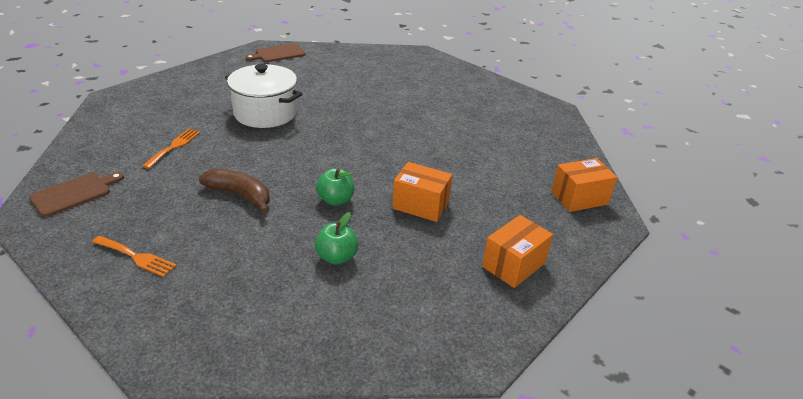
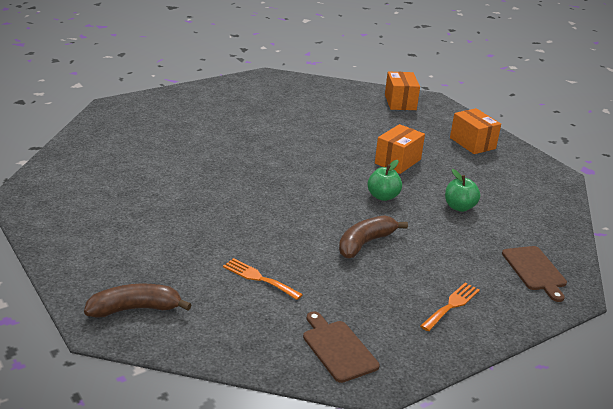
camera: 75 degrees left, 5 degrees down
white pot [225,64,302,128] -> none
brown cutting board [245,43,306,62] -> brown cutting board moved to [502,246,567,302]
none -> brown banana [84,284,192,318]

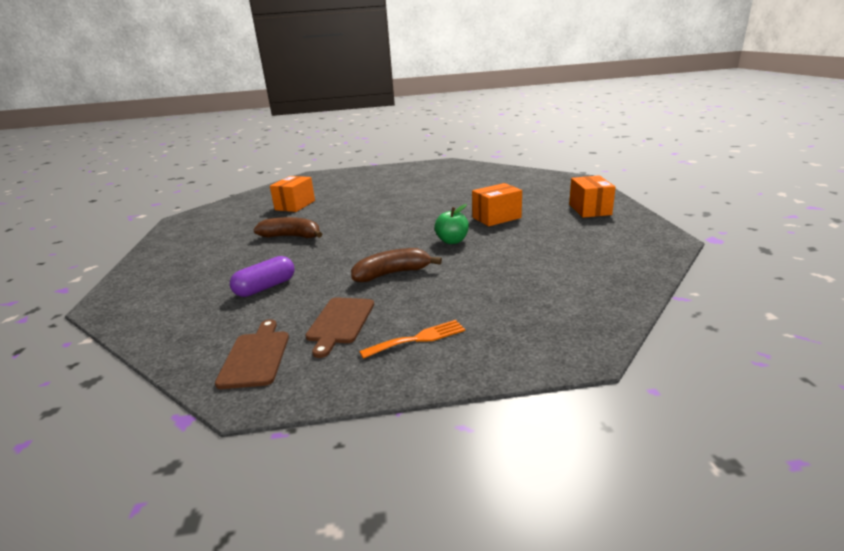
camera: 30 degrees right, 5 degrees down
brown banana [84,284,192,318] -> brown banana moved to [254,217,322,238]
orange fork [223,258,303,300] -> purple capsule [230,256,295,297]
orange box [385,72,420,110] -> orange box moved to [270,176,315,212]
green apple [445,169,480,212] -> none
brown cutting board [502,246,567,302] -> brown cutting board moved to [305,297,374,358]

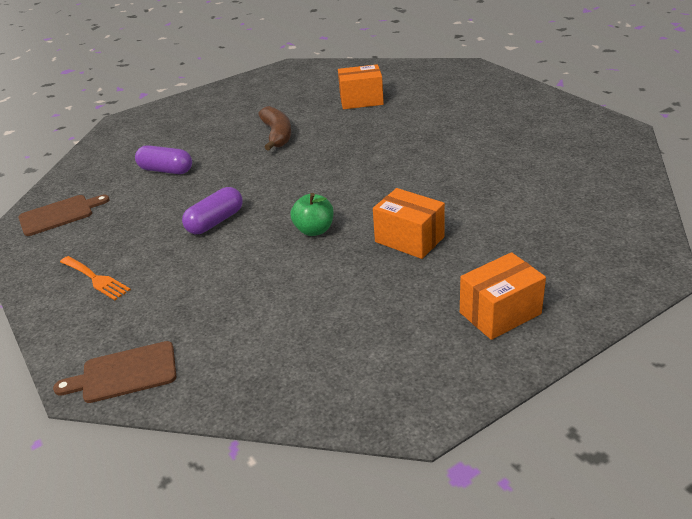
camera: 65 degrees right, 10 degrees up
brown cutting board [305,297,374,358] -> brown cutting board moved to [53,341,176,403]
brown banana [351,248,442,282] -> purple capsule [182,187,243,234]

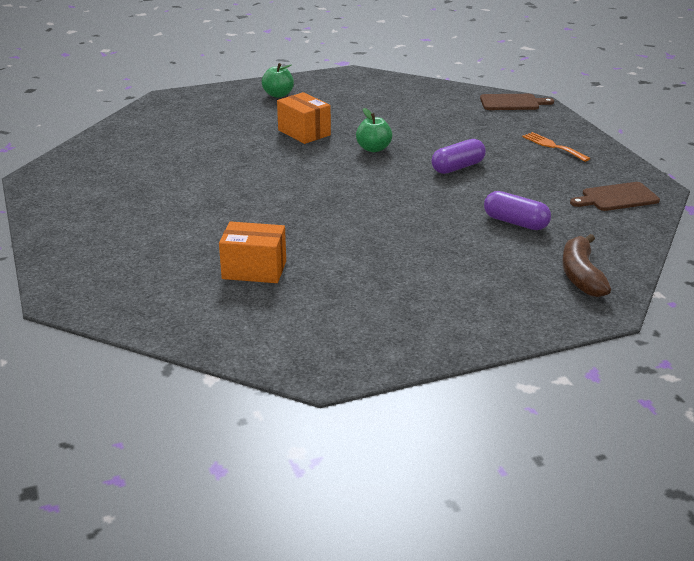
camera: 170 degrees left, 5 degrees down
brown banana [258,106,291,150] -> brown banana moved to [562,234,611,297]
orange box [460,252,546,340] -> green apple [262,63,294,98]

